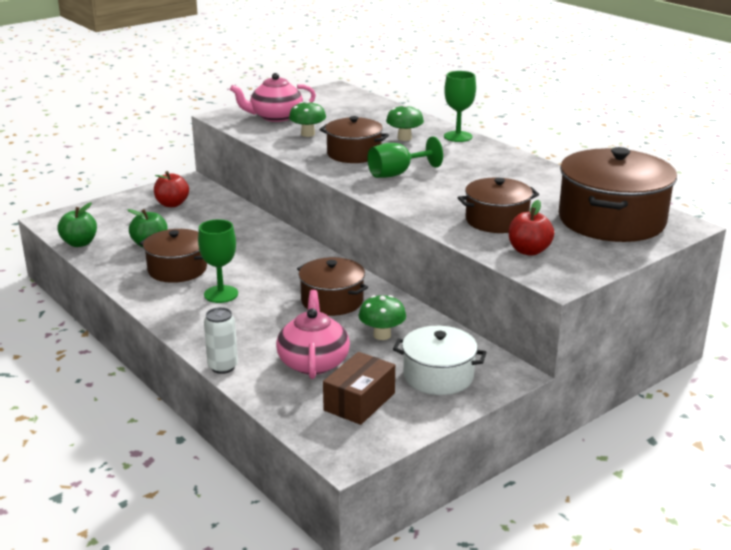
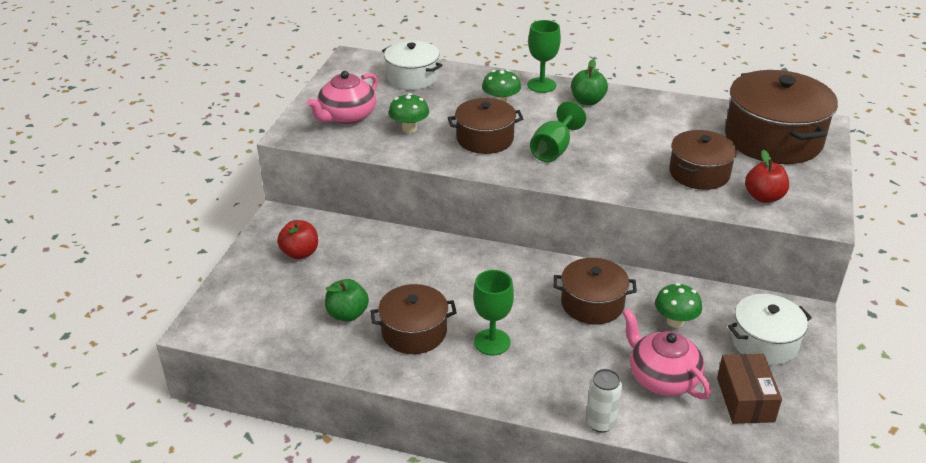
camera: 35 degrees left, 10 degrees up
green apple [58,202,97,247] -> green apple moved to [571,59,608,105]
none -> white pot [382,41,442,90]

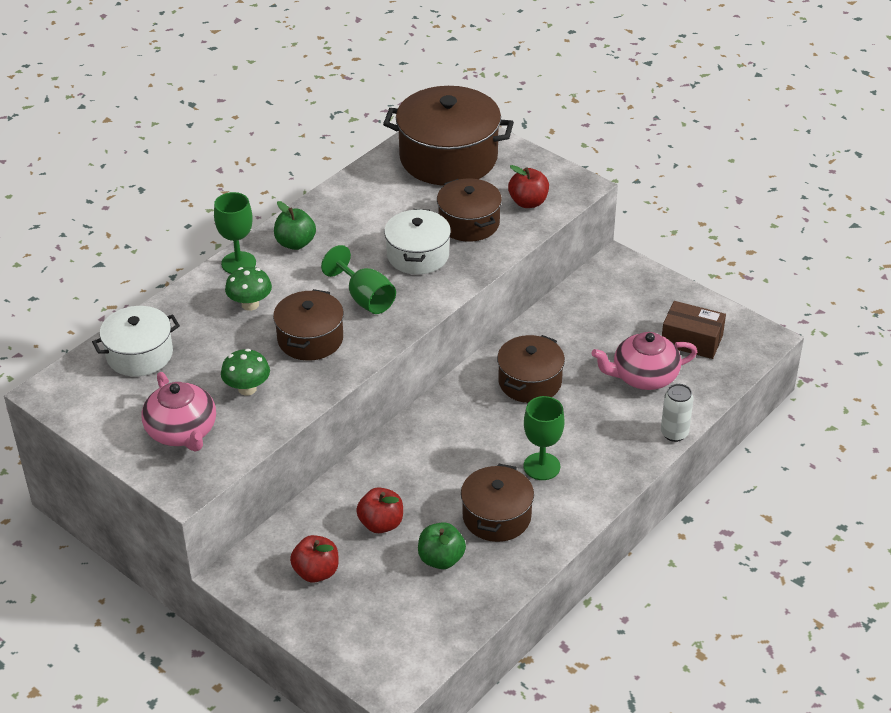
camera: 65 degrees left, 5 degrees up
green mushroom [655,283,702,328] -> none
white pot [728,294,812,365] -> white pot moved to [384,209,451,274]
none -> red apple [356,487,403,533]

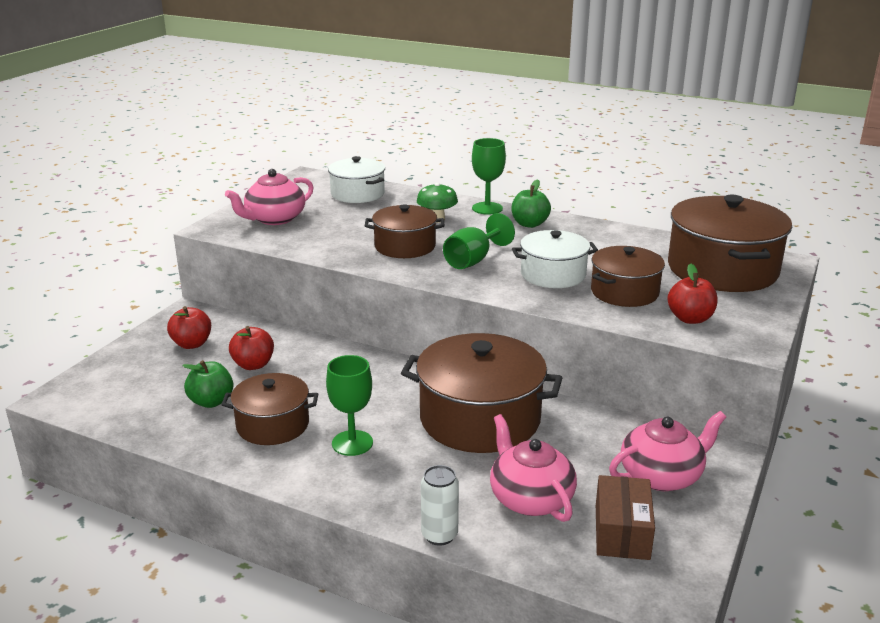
camera: 75 degrees right, 15 degrees down
green mushroom [221,349,270,396] -> none
brown pot [497,335,565,403] -> brown pot [401,333,562,453], size x1.68
none -> pink teapot [609,411,726,491]

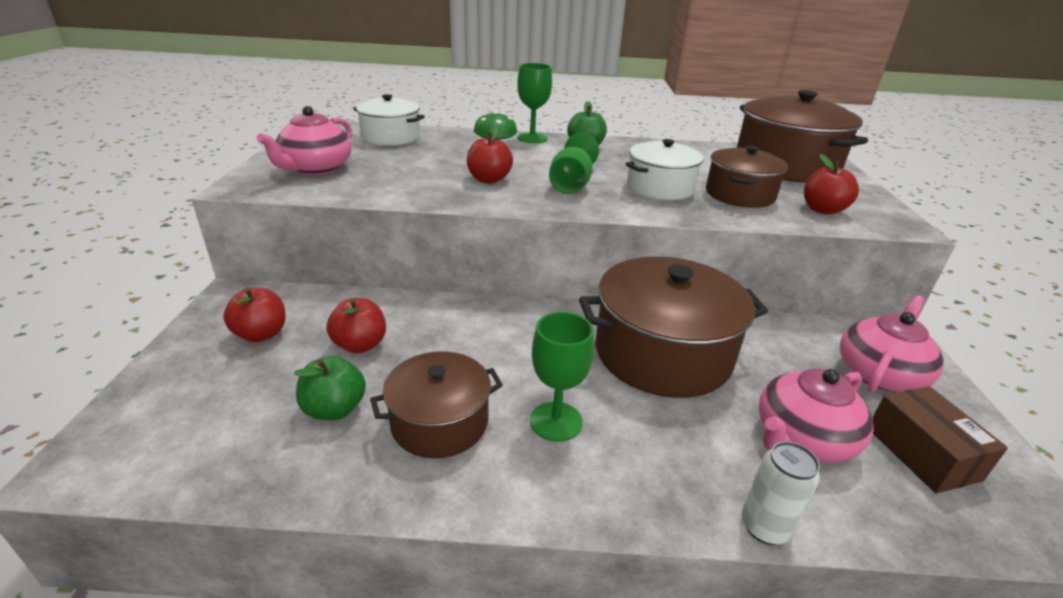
camera: 25 degrees left, 5 degrees up
brown pot [365,204,444,258] -> red apple [467,126,513,184]
pink teapot [490,414,577,522] -> pink teapot turned 75 degrees counterclockwise [759,368,874,463]

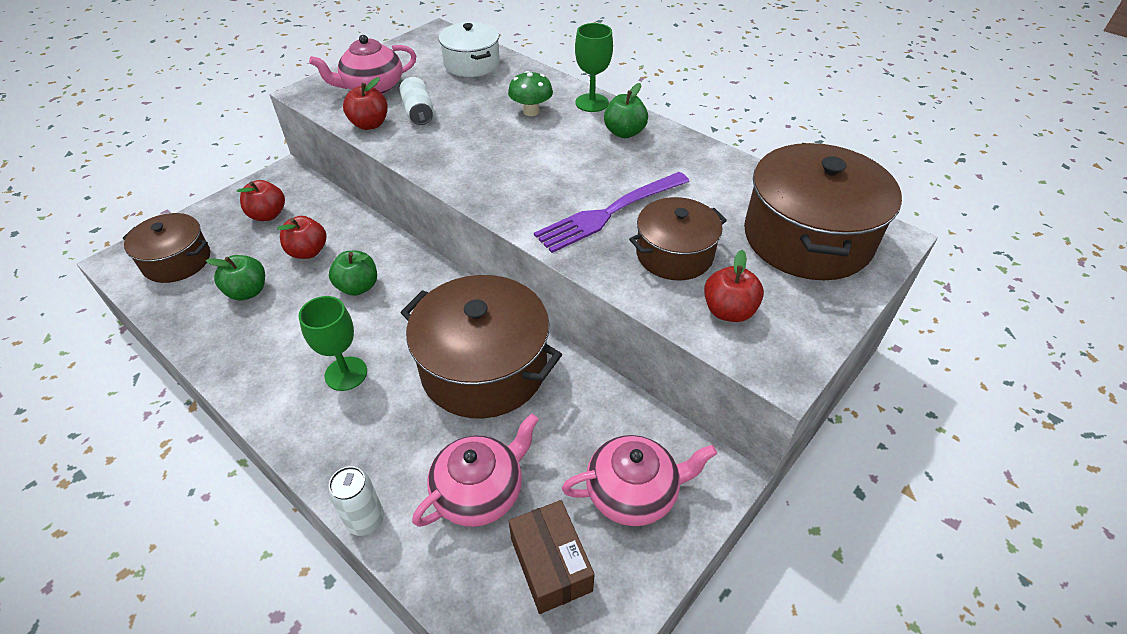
camera: 40 degrees right, 15 degrees up
brown pot [370,351,503,458] -> brown pot moved to [123,213,210,283]
red apple [467,126,513,184] -> red apple moved to [343,77,388,130]
green goblet [549,133,599,194] -> none
white pot [626,139,704,200] -> purple fork [534,172,690,253]
pink teapot [759,368,874,463] -> pink teapot turned 135 degrees clockwise [412,413,539,527]
brown box [873,386,1008,494] -> brown box turned 45 degrees counterclockwise [509,500,595,614]
none -> green apple [329,251,377,296]
none -> white can [400,77,434,125]

